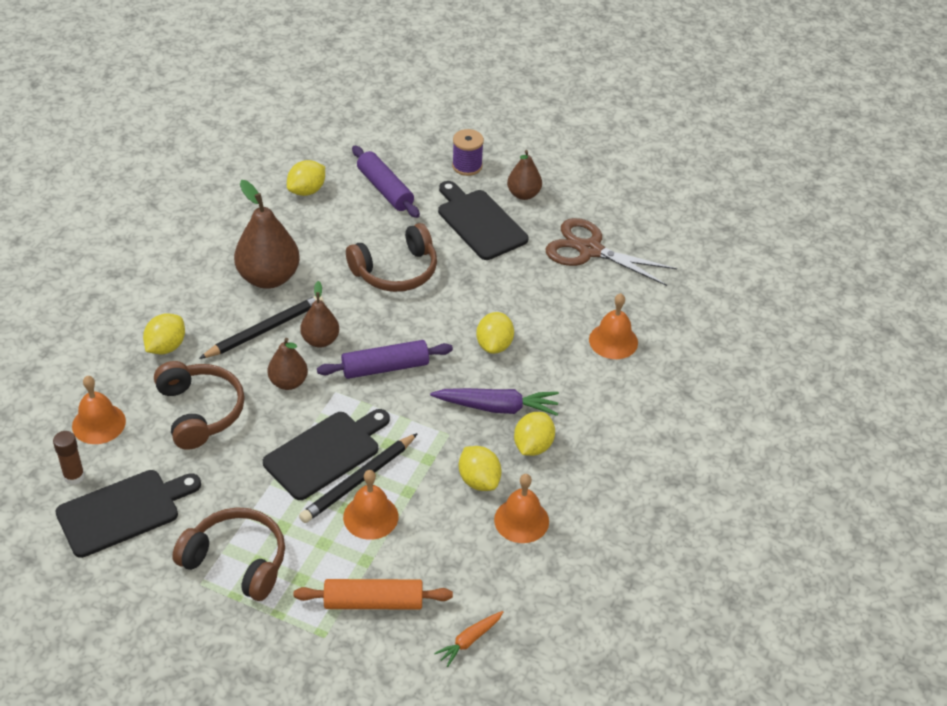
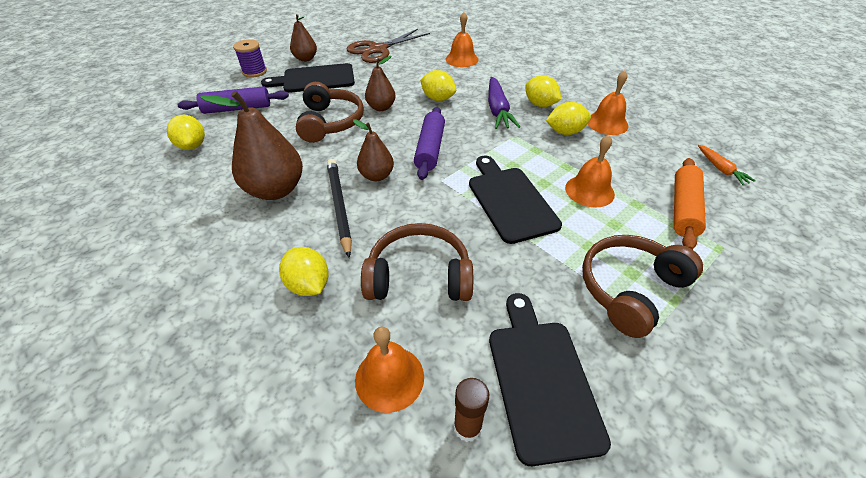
camera: 65 degrees left, 0 degrees up
brown pear [268,338,308,390] -> brown pear moved to [365,56,396,111]
black pencil [299,433,418,523] -> none
purple carrot [430,388,559,416] -> purple carrot turned 150 degrees clockwise [488,77,520,129]

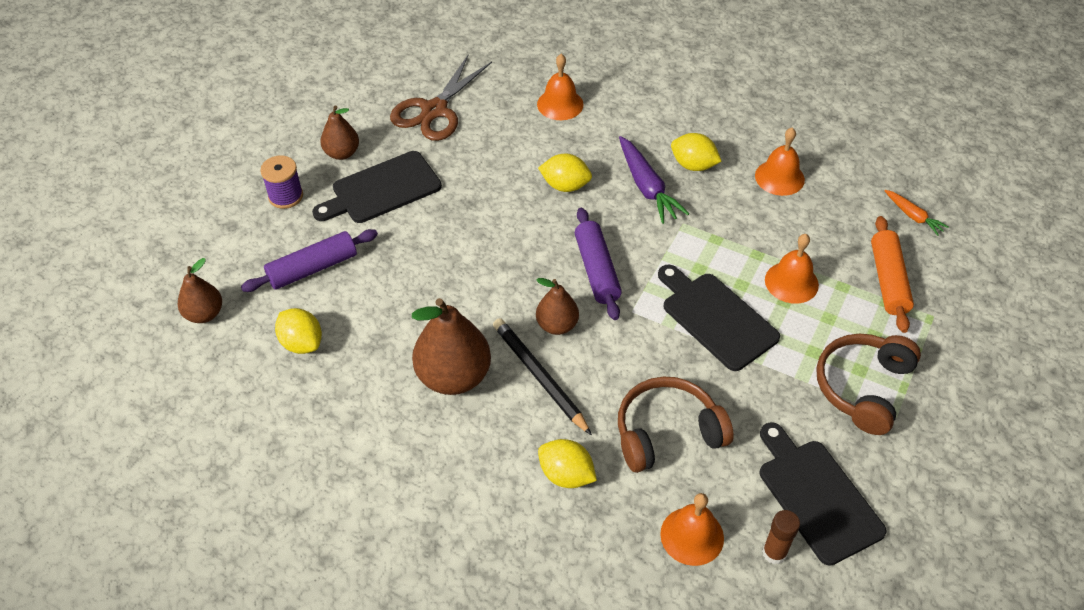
camera: 20 degrees left, 5 degrees up
brown headphones [296,82,364,143] -> none
brown pear [365,56,396,111] -> brown pear moved to [178,258,222,323]
yellow lemon [546,102,591,135] -> none

